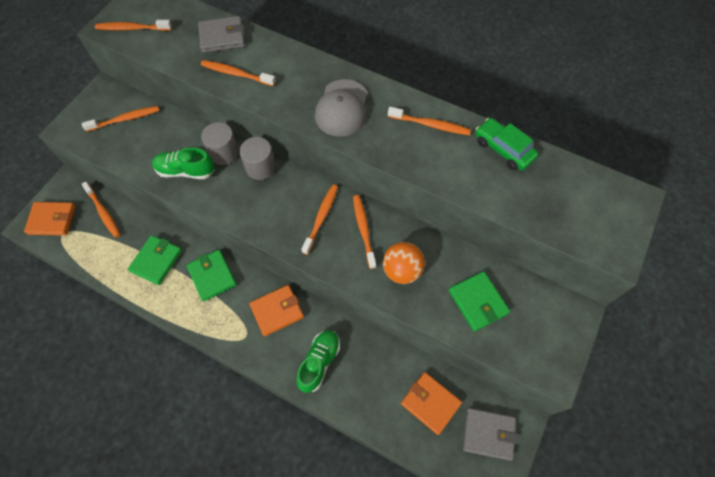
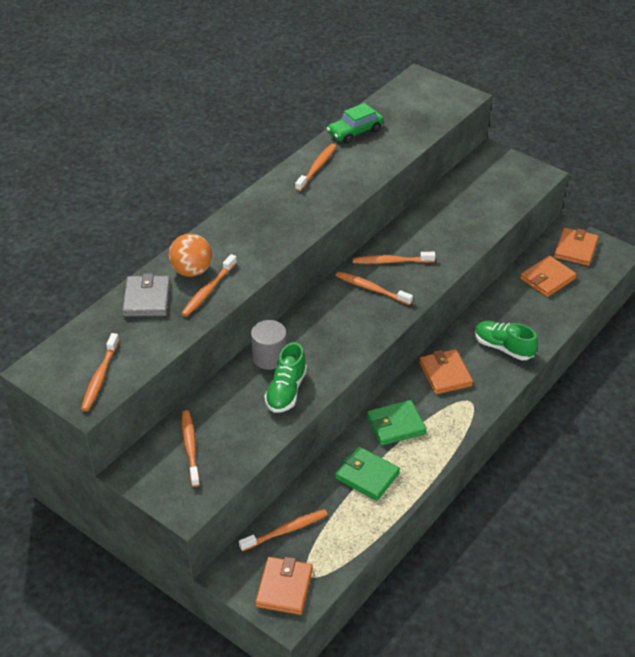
camera: 80 degrees left, 20 degrees down
grey cylinder [239,137,276,180] -> none
grey cap [315,79,368,137] -> none
orange ball [383,242,425,284] -> orange ball moved to [169,234,212,277]
green wallet [449,271,510,332] -> none
grey wallet [463,408,517,461] -> orange wallet [554,228,598,266]

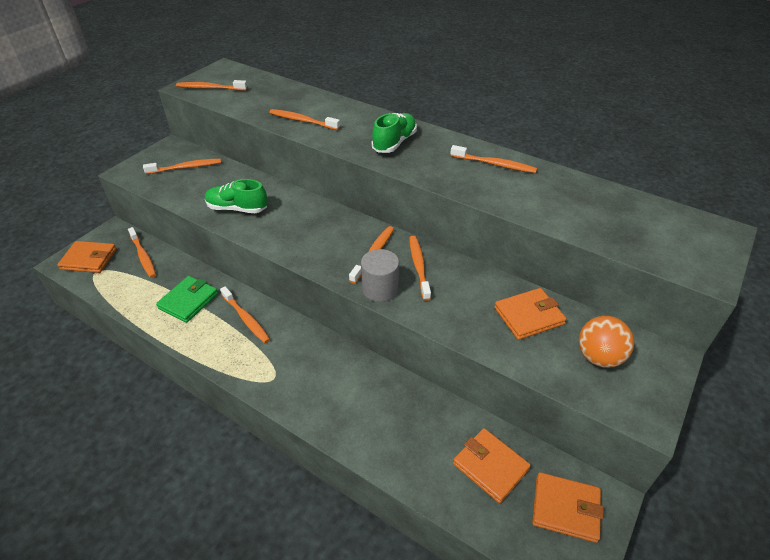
camera: 85 degrees right, 0 degrees up
grey wallet [122,273,170,317] -> none
orange ball [169,234,212,277] -> orange ball moved to [579,316,634,368]
grey cylinder [251,320,287,370] -> grey cylinder moved to [361,249,399,302]
green car [327,103,384,144] -> none
green wallet [366,400,427,446] -> orange toothbrush [220,286,270,343]
orange wallet [419,349,473,395] -> orange wallet moved to [494,288,567,340]
green shoe [475,321,538,360] -> green shoe moved to [372,113,417,153]

